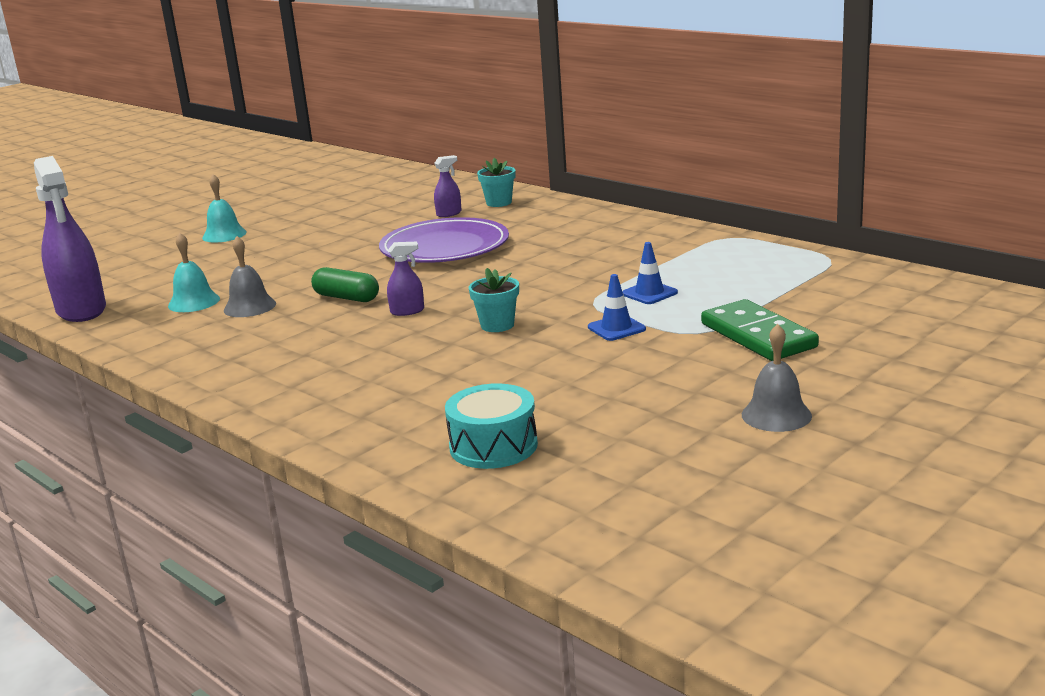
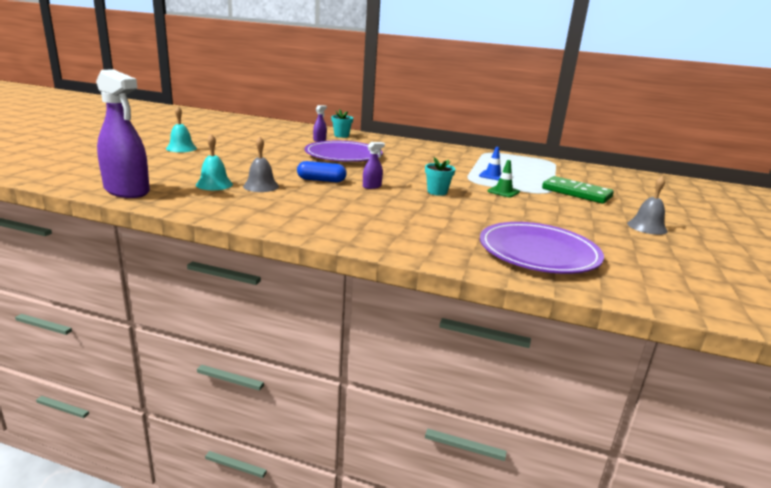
camera: 30 degrees left, 0 degrees up
green capsule [311,267,379,302] -> blue capsule [297,161,347,182]
turquoise drum [445,383,538,469] -> purple plate [480,222,604,274]
blue traffic cone [588,274,646,341] -> green traffic cone [488,160,520,198]

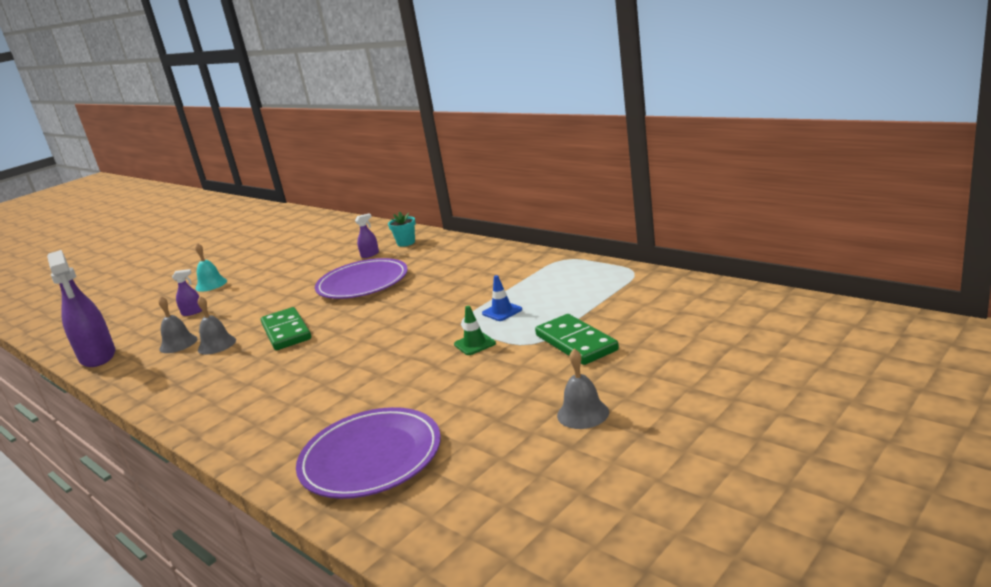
camera: 30 degrees right, 0 degrees up
turquoise bell [196,134,233,190] -> grey bell [158,296,197,353]
blue capsule [297,161,347,182] -> green domino [261,307,311,350]
purple spray bottle [363,142,385,189] -> purple spray bottle moved to [172,269,202,316]
turquoise flower pot [425,157,455,196] -> none

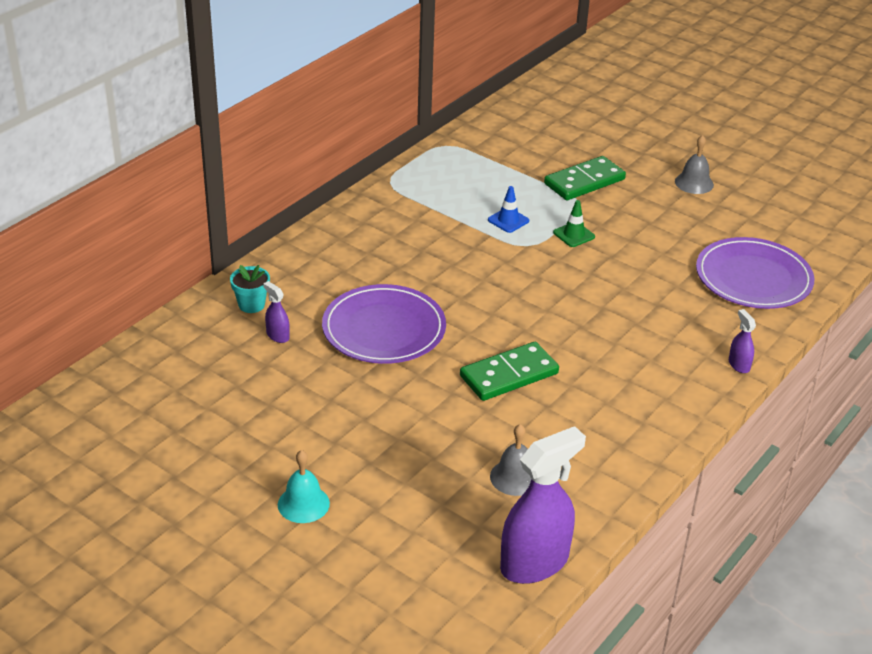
camera: 100 degrees left, 15 degrees up
purple spray bottle [172,269,202,316] -> purple spray bottle moved to [729,309,756,373]
grey bell [198,296,236,355] -> none

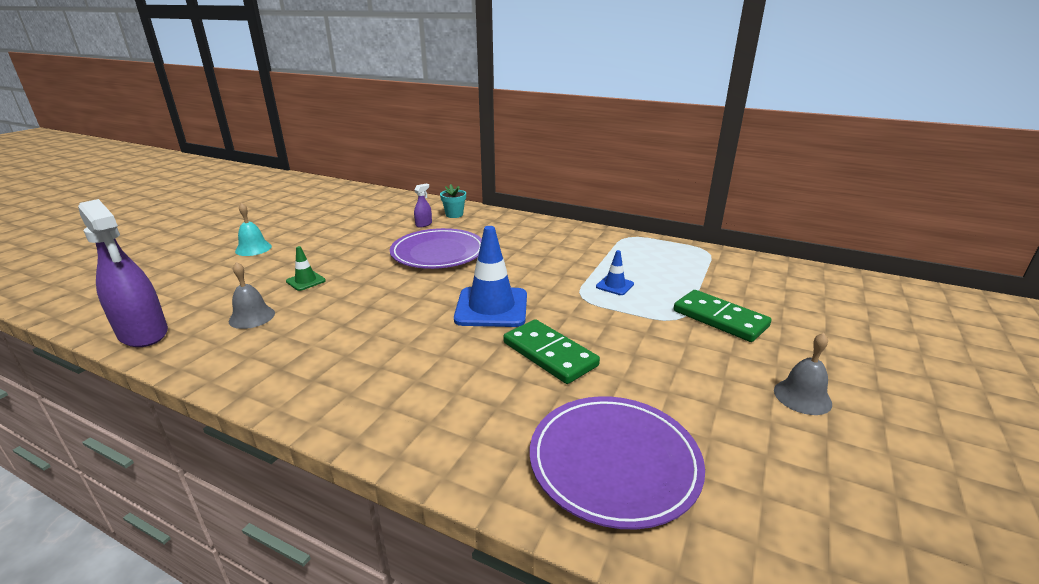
camera: 80 degrees right, 10 degrees down
green domino [460,342,559,401] -> green domino moved to [503,319,600,384]
green traffic cone [553,200,595,247] -> green traffic cone moved to [286,246,326,291]
purple spray bottle [729,309,756,373] -> none
none -> blue traffic cone [454,226,527,327]

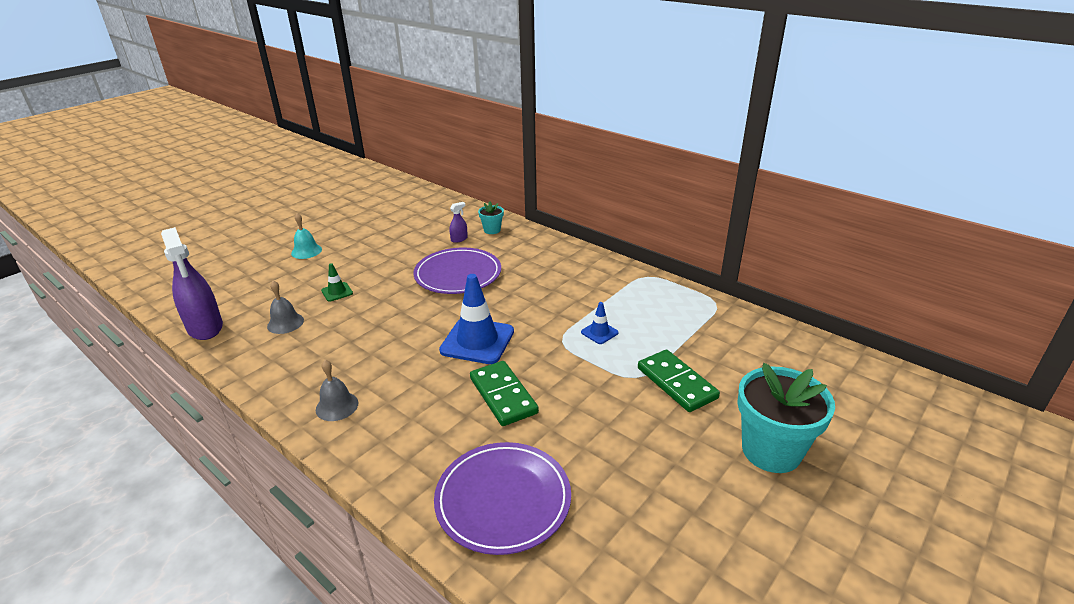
camera: 15 degrees right, 5 degrees up
grey bell [774,333,832,415] -> grey bell moved to [316,360,359,421]
none -> turquoise flower pot [737,363,835,473]

